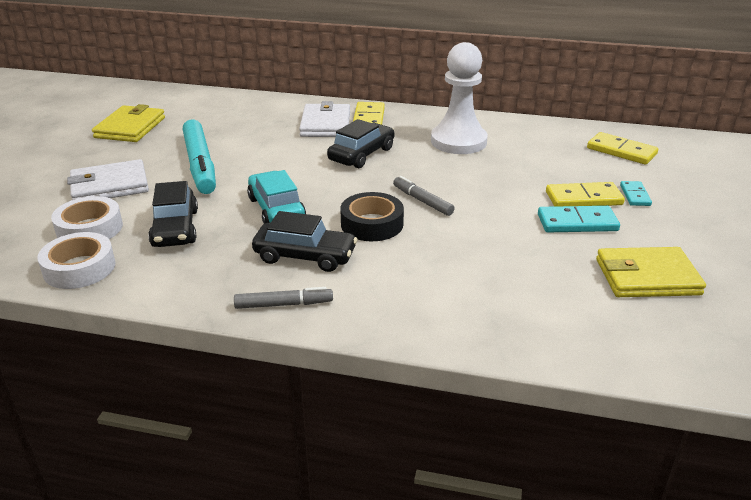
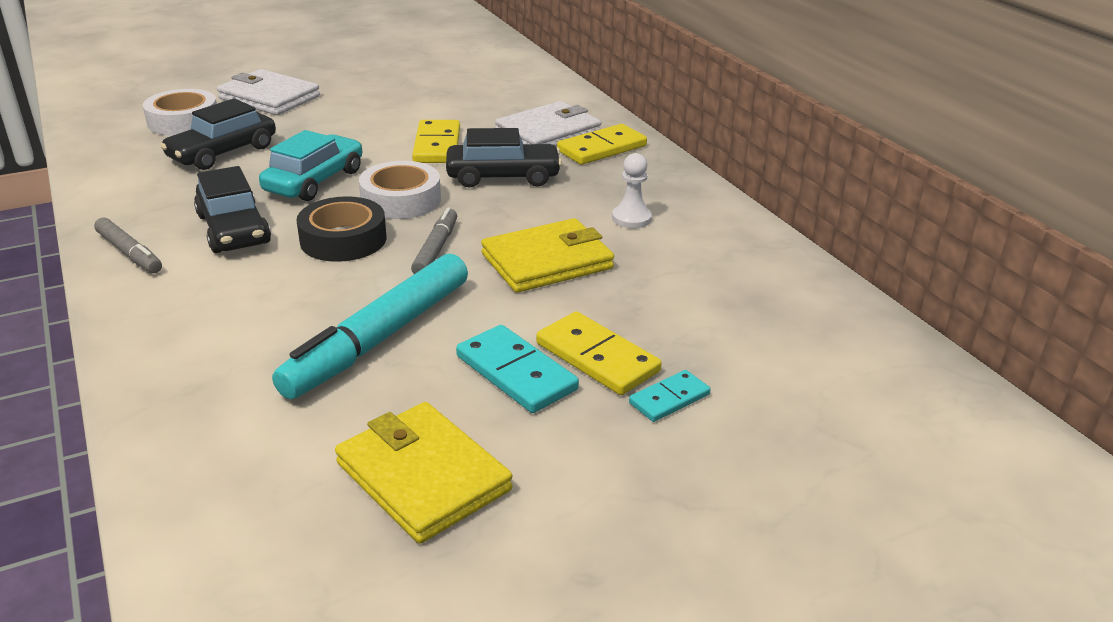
camera: 50 degrees right, 0 degrees up
white tape [37,232,116,289] -> white tape moved to [359,161,441,219]
yellow wallet [92,104,165,142] -> yellow wallet moved to [481,218,614,293]
turquoise marker [183,119,216,194] -> turquoise marker moved to [272,254,468,399]
white pawn [431,42,488,154] -> white pawn [612,153,652,228], size x0.45
yellow domino [587,132,658,165] -> yellow domino moved to [412,120,460,163]

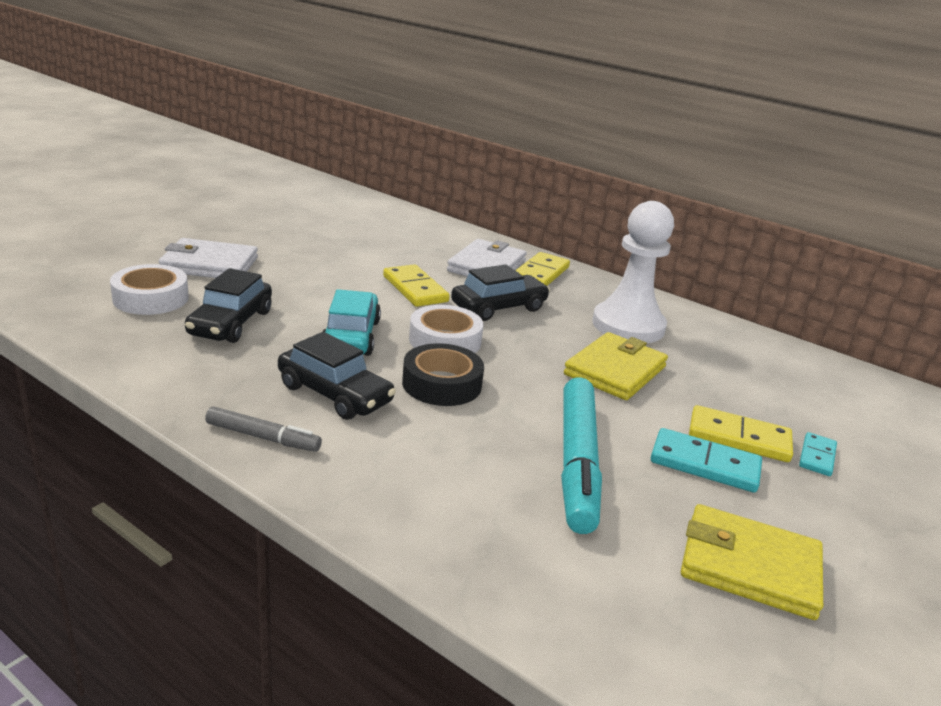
camera: 30 degrees left, 5 degrees down
grey marker [411,207,457,274] -> none
white pawn [612,153,652,228] -> white pawn [592,201,674,343], size x2.25

